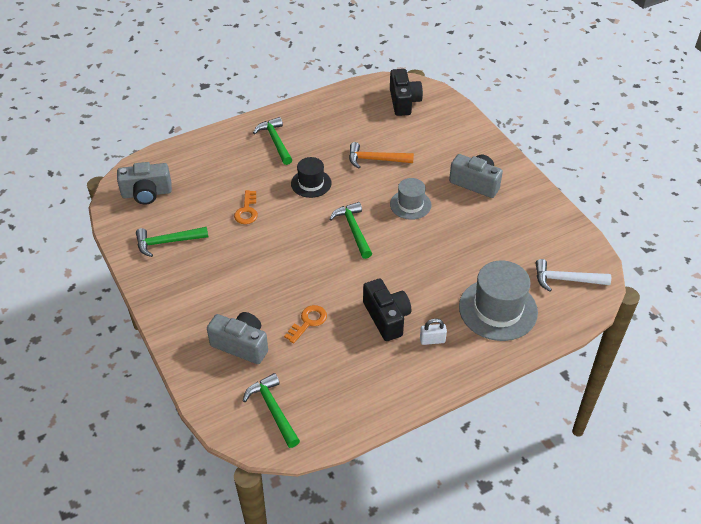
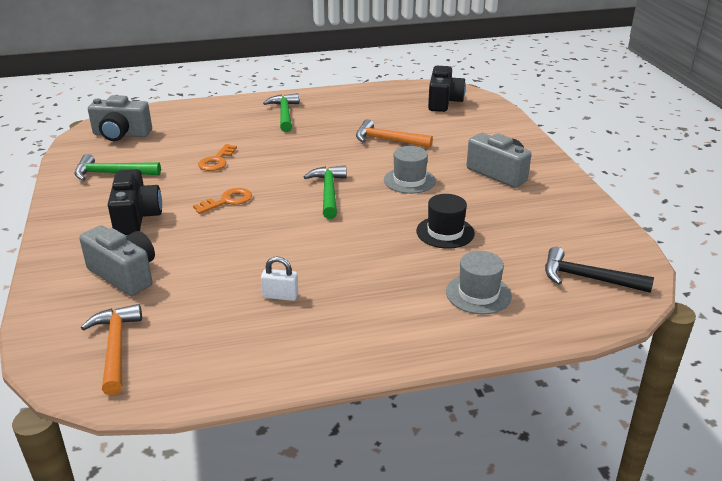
camera: 15 degrees right, 15 degrees down
green hammer [243,373,300,448] -> orange hammer [81,304,142,395]
orange key [284,305,327,344] -> orange key moved to [193,188,252,214]
black hat [291,157,332,198] -> black hat moved to [416,194,475,249]
black camera [363,279,411,341] -> black camera moved to [108,169,162,235]
white padlock [420,319,447,345] -> white padlock moved to [261,257,298,301]
grey hat [459,260,538,341] -> grey hat [446,251,512,315], size x0.59
white hammer [536,259,611,291] -> black hammer [545,247,654,293]

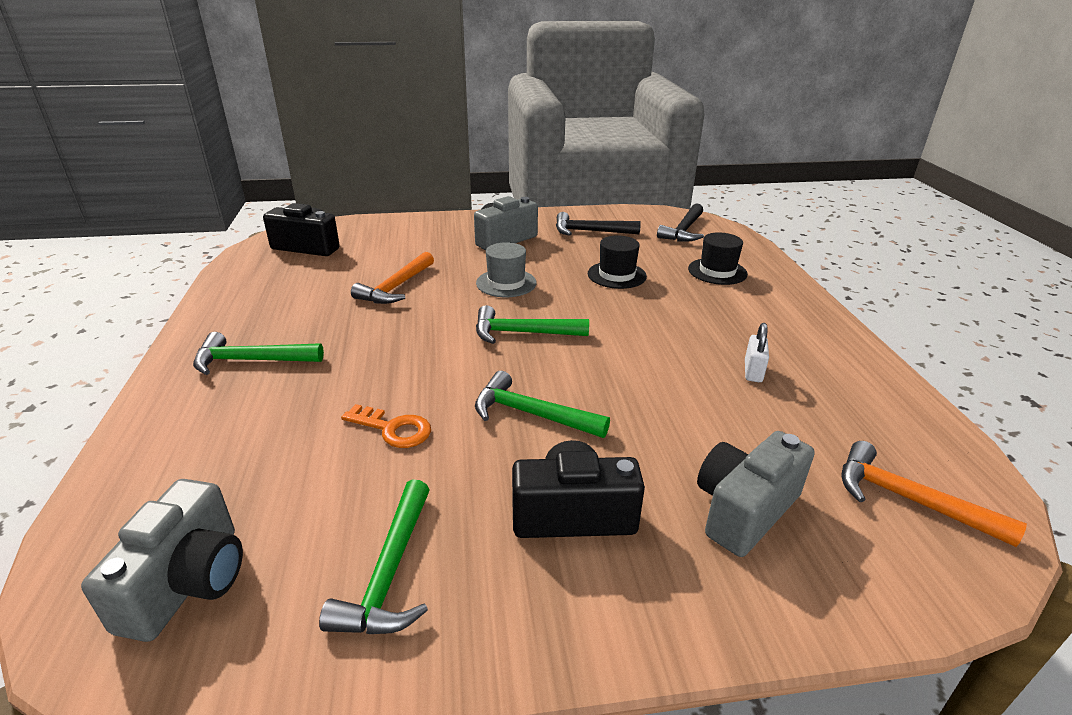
camera: 85 degrees left, 0 degrees up
orange hammer [81,304,142,395] -> orange hammer turned 45 degrees clockwise [841,441,1027,547]
orange key [193,188,252,214] -> green hammer [475,371,610,438]
grey hat [446,251,512,315] -> black hat [688,232,748,285]
none -> black hammer [556,212,641,236]

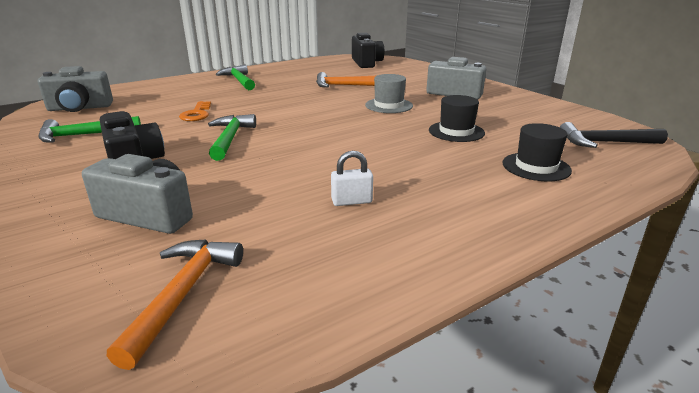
camera: 65 degrees right, 5 degrees down
green hammer [476,305,589,344] -> none
black hammer [556,212,641,236] -> none

